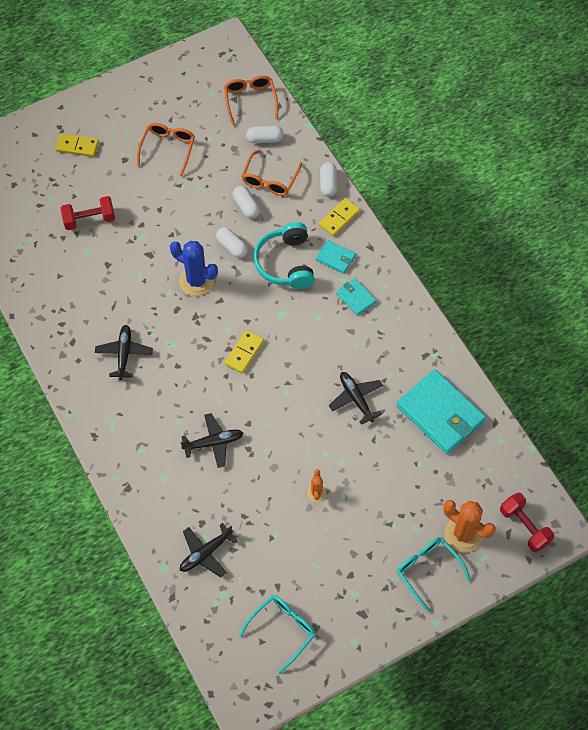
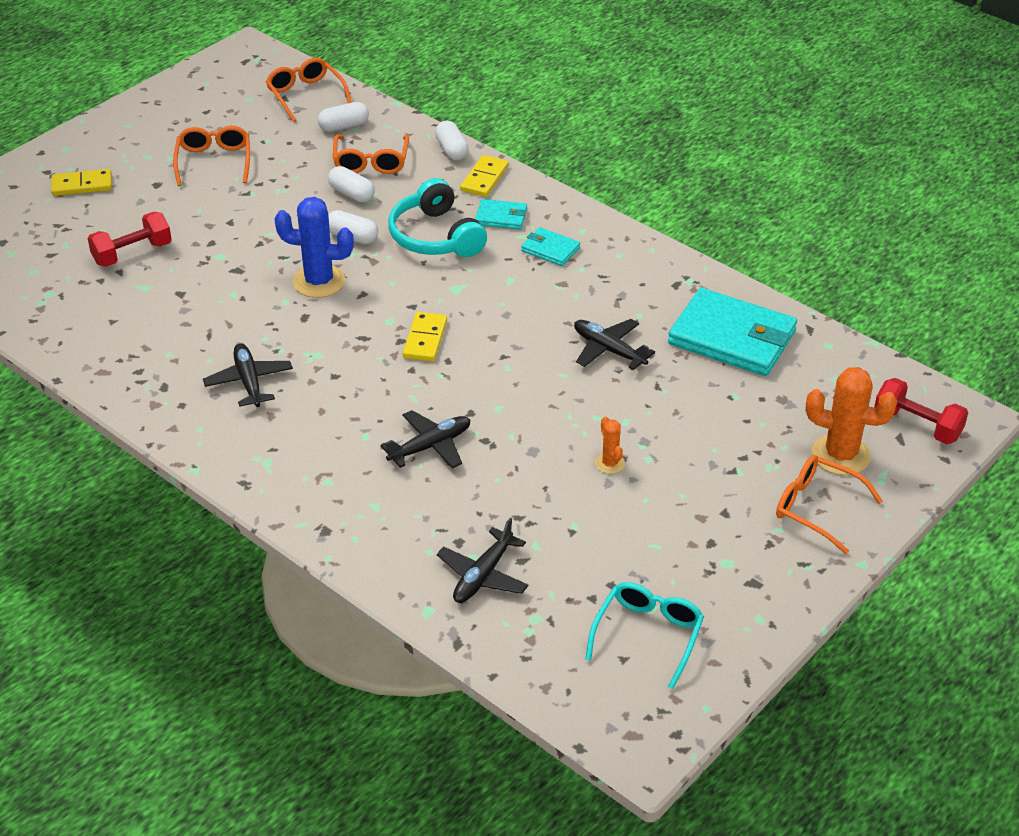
camera: 20 degrees left, 20 degrees down
turquoise glasses [397,538,471,613] -> orange glasses [776,455,883,554]

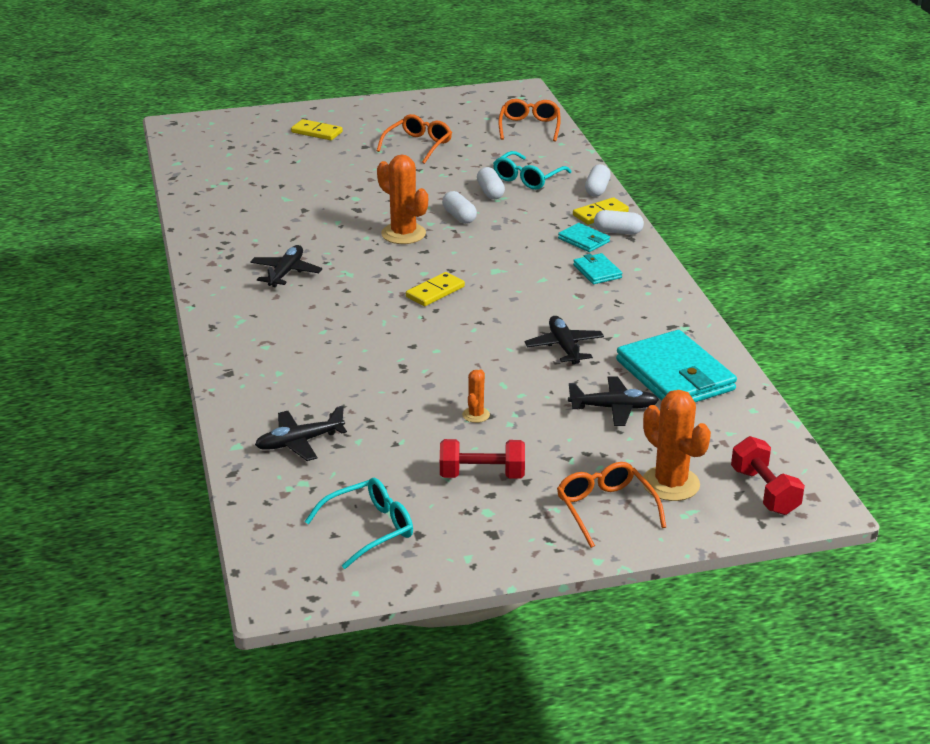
camera: 35 degrees right, 10 degrees down
red dumbbell [88,212,172,267] -> red dumbbell moved to [440,439,525,479]
blue cactus [275,197,354,298] -> orange cactus [377,155,428,244]
white capsule [318,102,369,132] -> white capsule moved to [594,210,644,235]
orange glasses [333,135,409,174] -> turquoise glasses [493,151,572,190]
black plane [380,410,471,469] -> black plane moved to [568,377,659,426]
turquoise headphones [388,178,487,257] -> none

